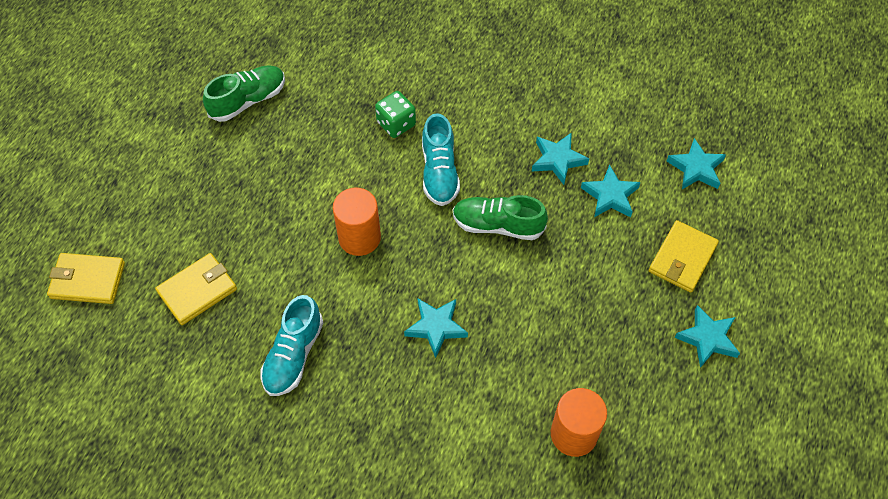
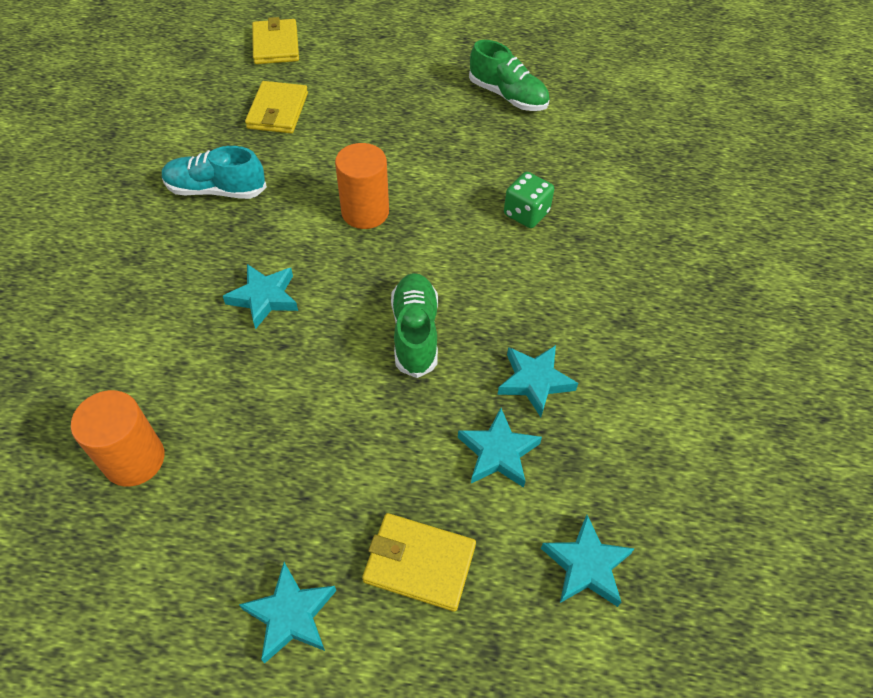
camera: 75 degrees right, 5 degrees down
yellow wallet [155,253,237,325] -> yellow wallet turned 60 degrees clockwise [245,81,308,133]
turquoise shoe [422,113,460,206] -> none

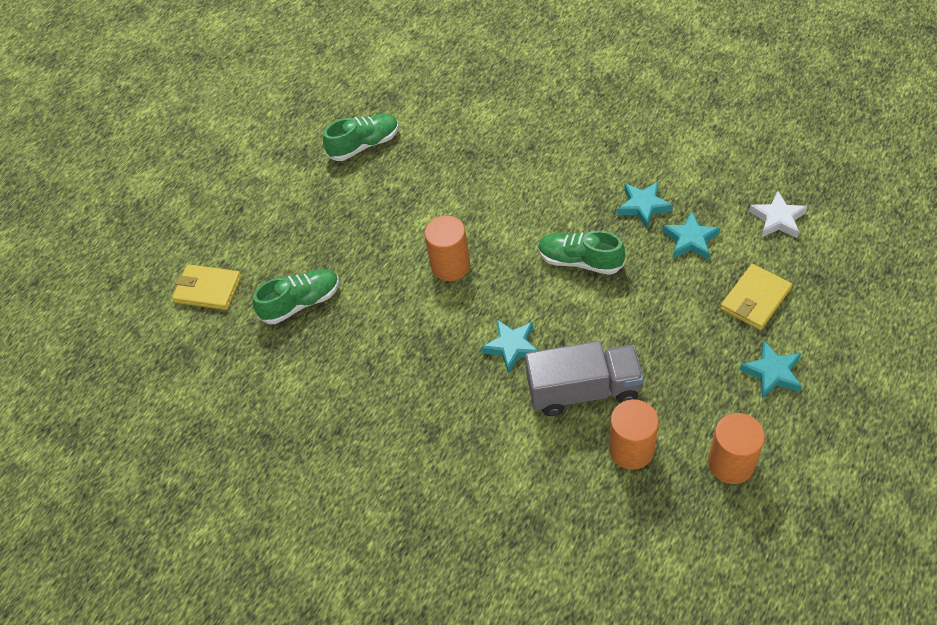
camera: 60 degrees left, 0 degrees up
turquoise shoe [162,146,267,199] -> none
yellow wallet [245,81,308,133] -> green shoe [253,269,339,324]
green dice [504,172,554,228] -> none
turquoise star [541,515,635,607] -> white star [749,191,808,238]
none -> grey truck [525,341,644,416]
none -> orange cylinder [708,413,765,484]

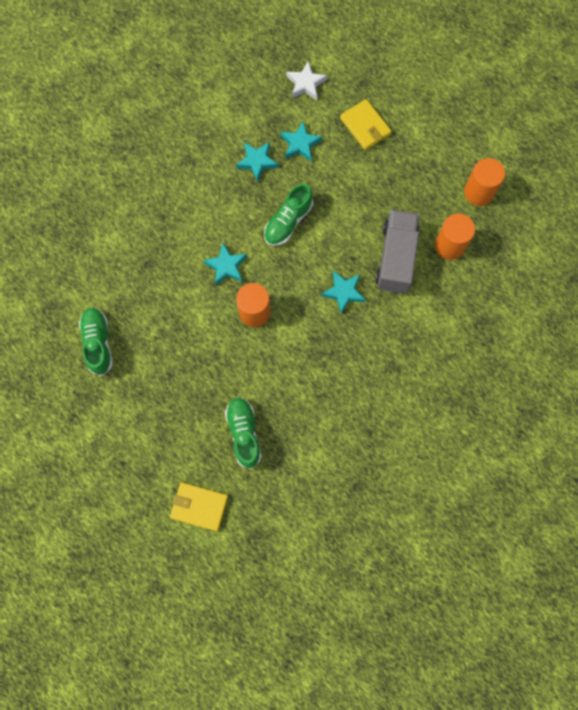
camera: 80 degrees left, 20 degrees up
yellow wallet [172,264,241,310] -> yellow wallet turned 75 degrees clockwise [170,482,228,531]
turquoise star [739,341,802,399] -> turquoise star moved to [203,243,247,285]

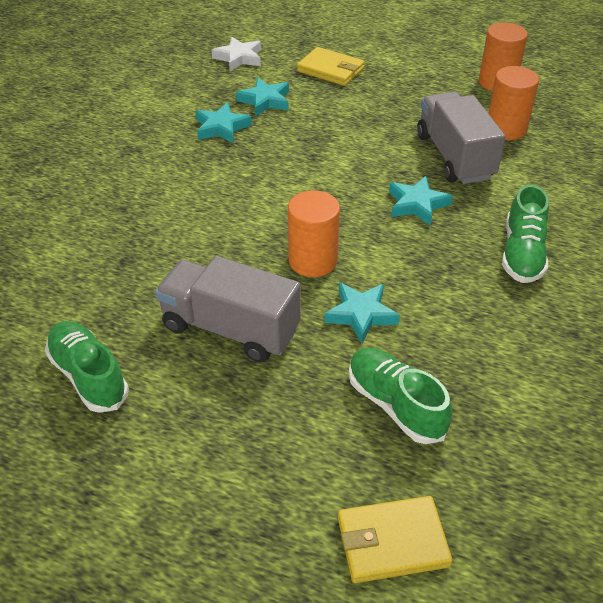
camera: 25 degrees left, 30 degrees down
turquoise star [203,243,247,285] -> turquoise star moved to [324,283,400,343]
green shoe [264,184,313,246] -> green shoe moved to [502,185,549,283]
none -> grey truck [155,256,301,363]

